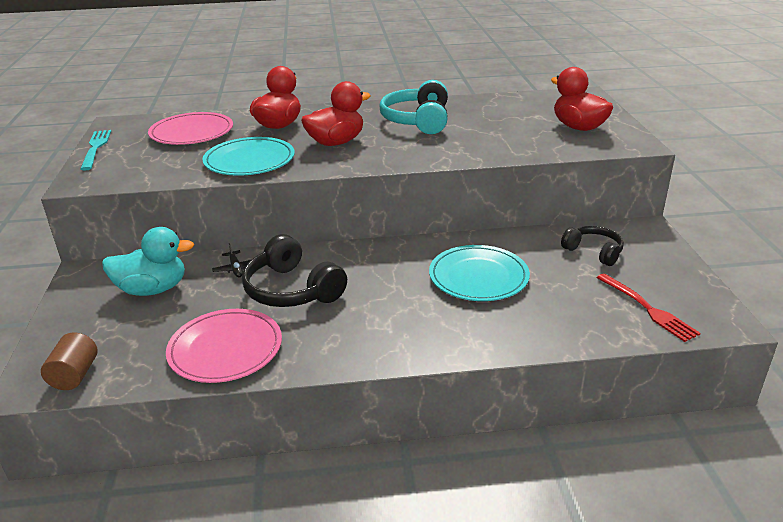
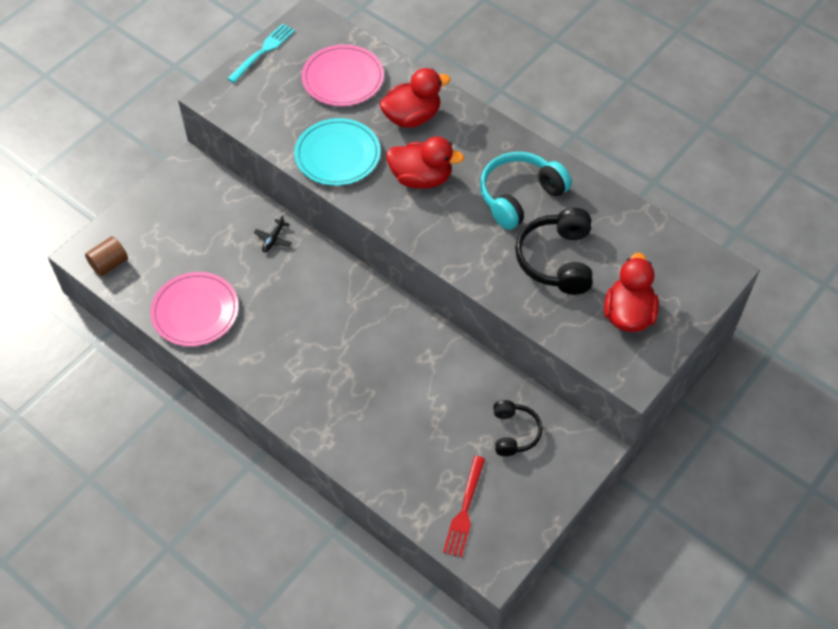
camera: 45 degrees right, 25 degrees up
turquoise duck [102,227,194,296] -> none
black headphones [242,234,347,307] -> black headphones moved to [515,208,593,295]
turquoise plate [429,245,530,301] -> none

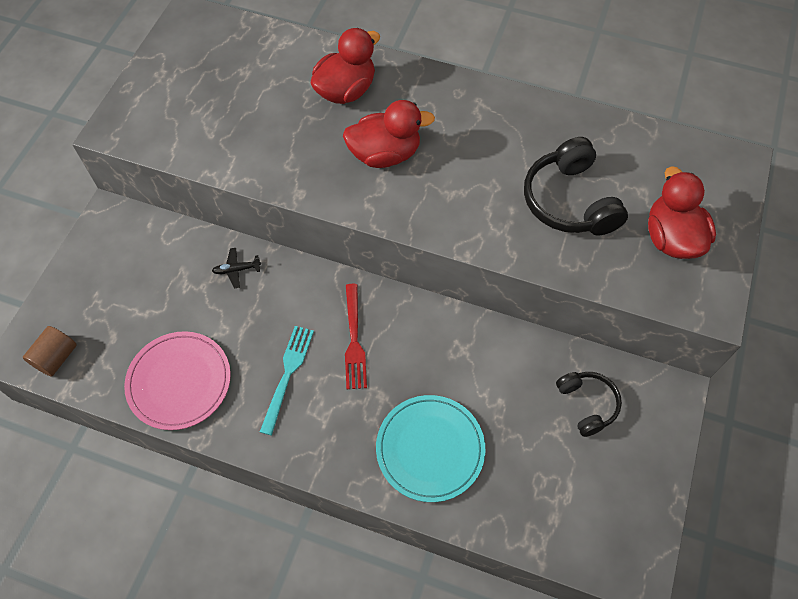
camera: 20 degrees left, 5 degrees up
turquoise fork [227,23,295,83] -> turquoise fork moved to [260,326,314,435]
black plane [254,215,292,252] -> black plane turned 75 degrees clockwise [212,248,261,289]
turquoise plate [294,118,381,186] -> turquoise plate moved to [376,395,485,502]
pink plate [302,44,384,106] -> none
red fork [443,456,485,558] -> red fork moved to [345,284,367,389]
turquoise headphones [480,152,572,230] -> none

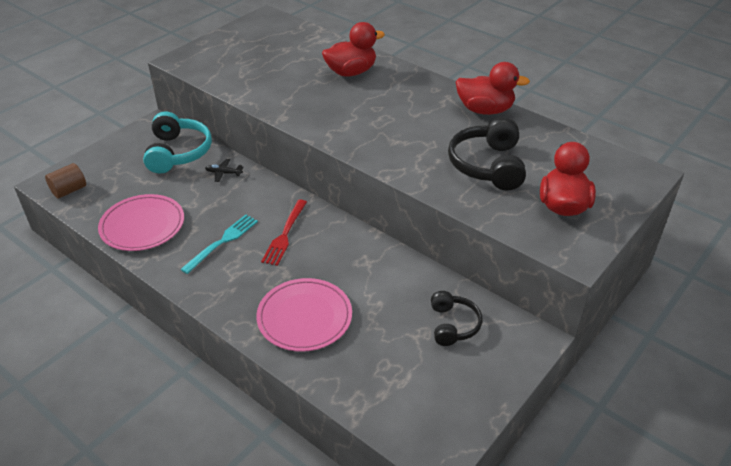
camera: 20 degrees right, 20 degrees down
red duck [343,100,435,168] -> red duck moved to [456,62,530,115]
turquoise plate [376,395,485,502] -> pink plate [256,278,352,352]
none -> turquoise headphones [143,112,212,173]

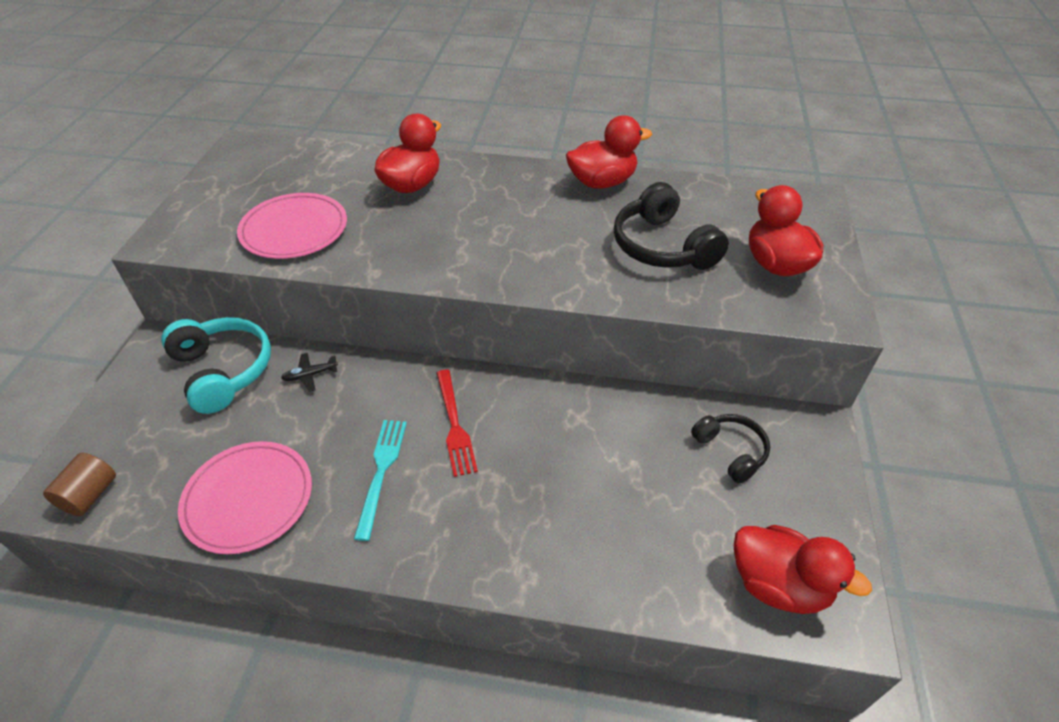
camera: 30 degrees left, 5 degrees up
pink plate [256,278,352,352] -> pink plate moved to [237,193,347,259]
none -> red duck [734,525,872,614]

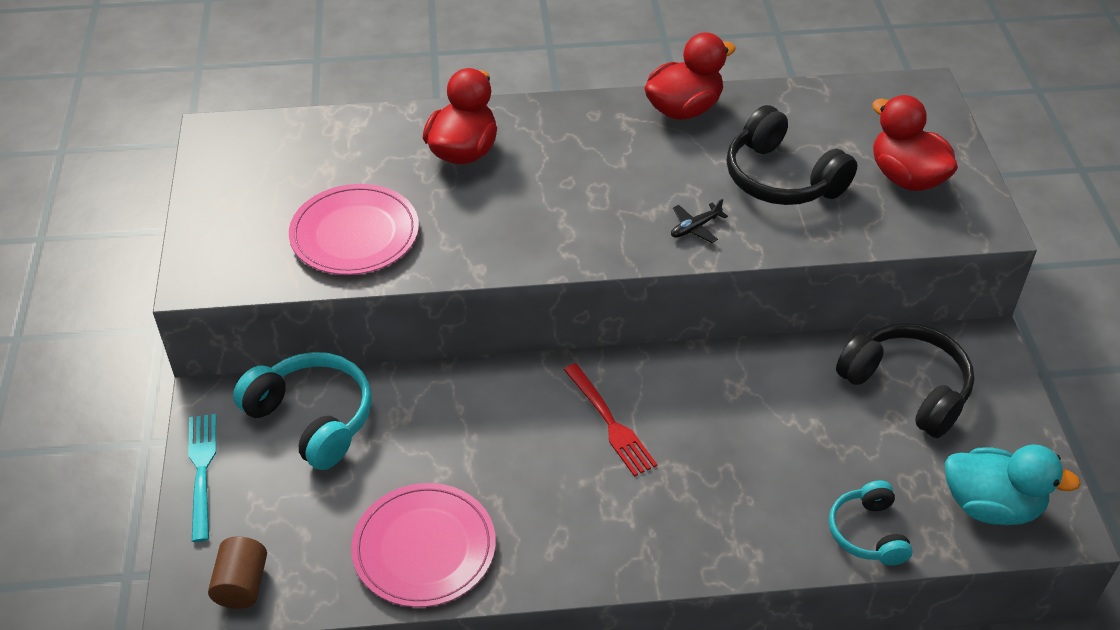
camera: 15 degrees left, 0 degrees up
black plane [281,353,338,392] -> black plane moved to [671,198,728,243]
turquoise fork [354,420,407,541] -> turquoise fork moved to [188,414,216,542]
black headphones [691,414,770,484] -> black headphones [836,323,974,438], size x1.62
red duck [734,525,872,614] -> turquoise duck [945,444,1081,525]
none -> turquoise headphones [829,481,913,566]

